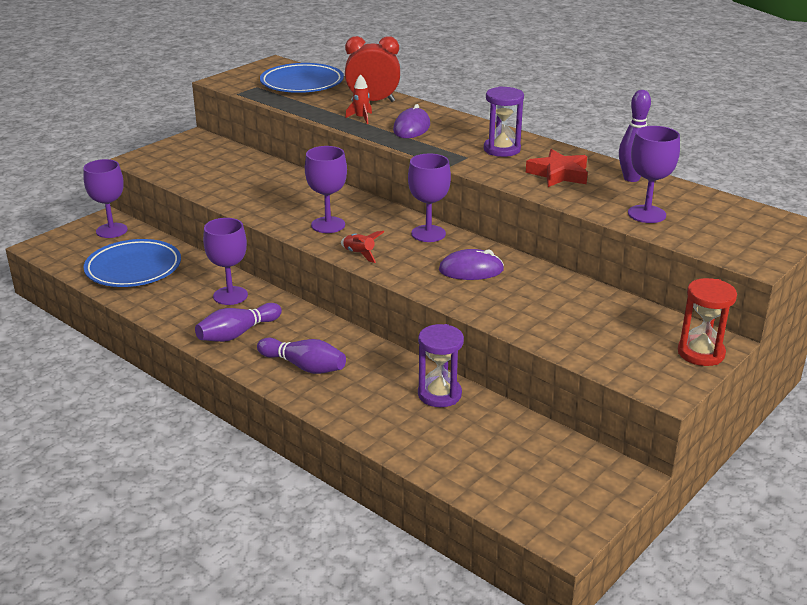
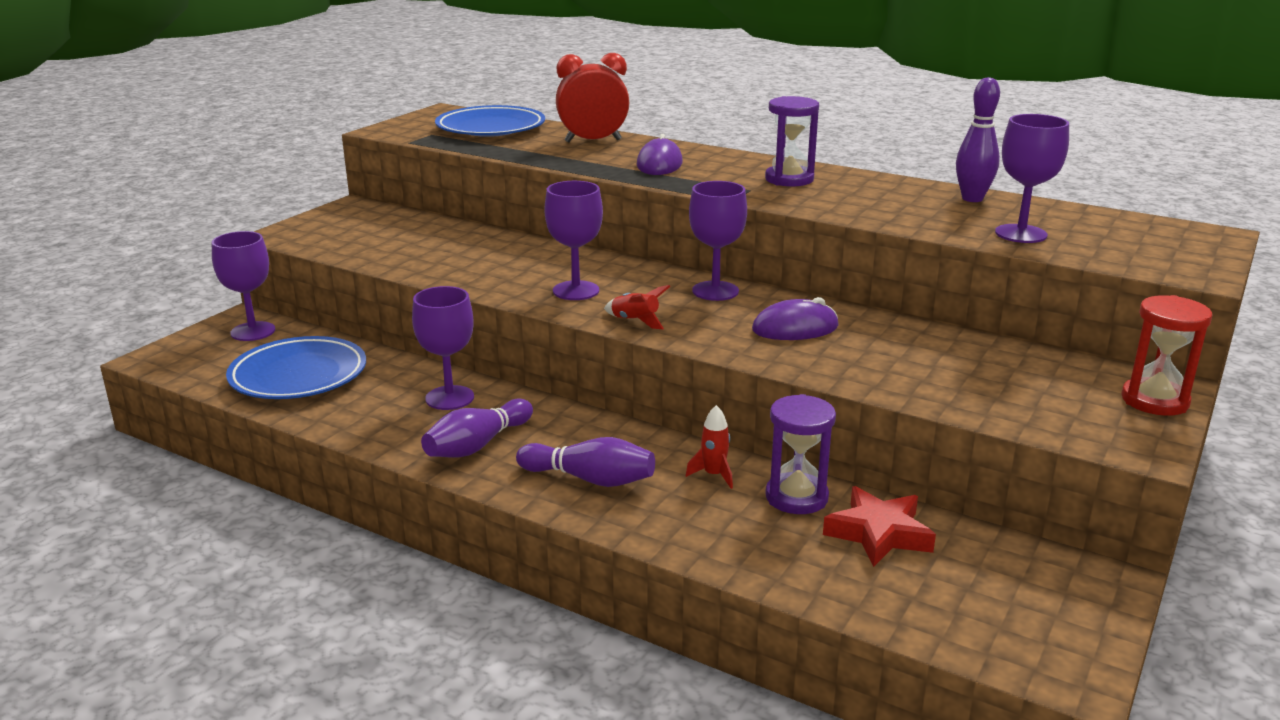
camera: 10 degrees left, 5 degrees down
red rocket [345,74,372,124] -> red rocket moved to [686,405,733,489]
red star [526,149,588,187] -> red star moved to [823,486,936,567]

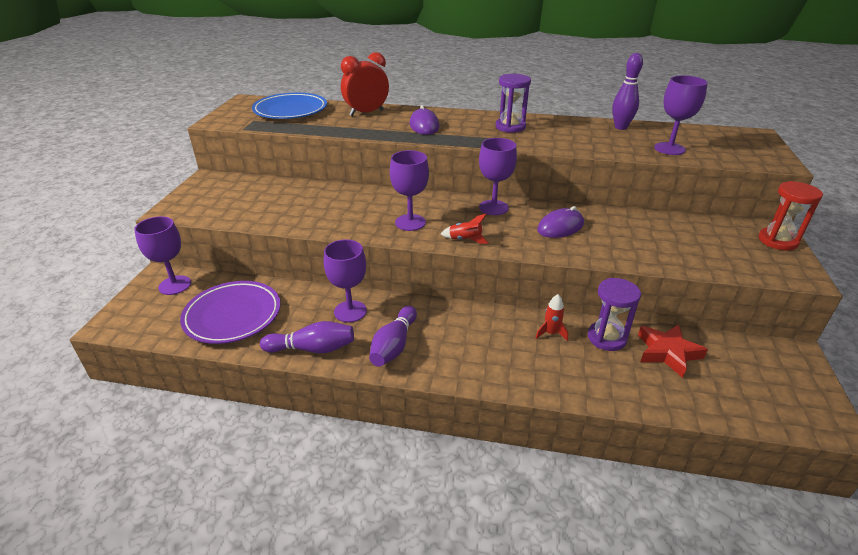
camera: 20 degrees left, 10 degrees up
blue plate [226,336,366,399] -> purple plate [180,281,280,344]
purple bowling pin [516,437,655,487] -> purple bowling pin moved to [260,321,354,353]

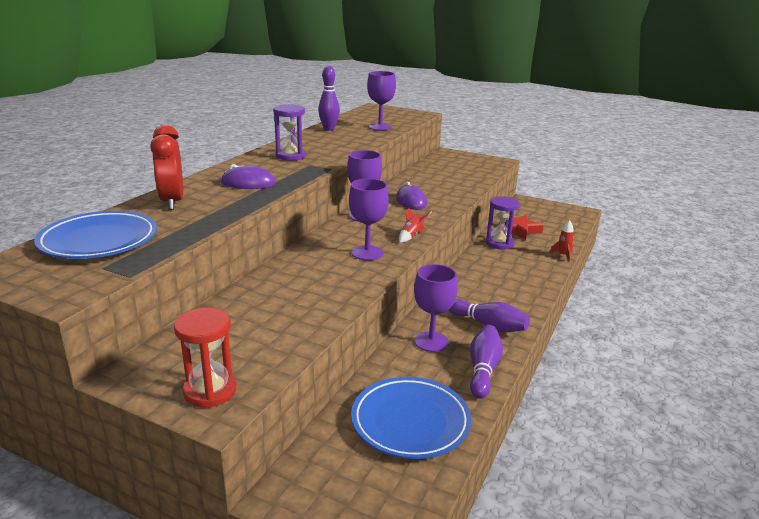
camera: 75 degrees left, 10 degrees down
purple goblet [134,216,191,295] -> none
purple plate [180,281,280,344] -> blue plate [351,377,471,459]
red rocket [536,294,568,341] -> red rocket moved to [550,220,574,262]
red hourglass [758,181,823,251] -> red hourglass moved to [174,308,237,408]

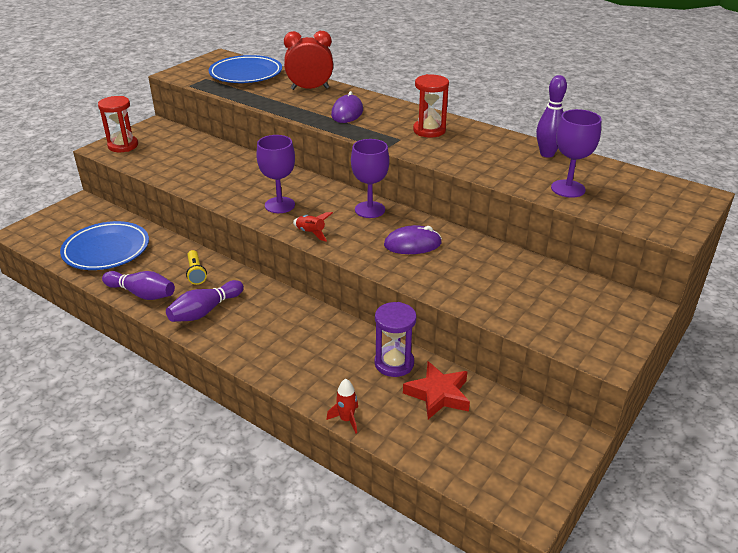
camera: 100 degrees right, 10 degrees up
purple hourglass [273,104,306,161] -> red hourglass [413,74,449,138]
purple goblet [414,264,458,352] -> yellow flashlight [186,250,207,285]

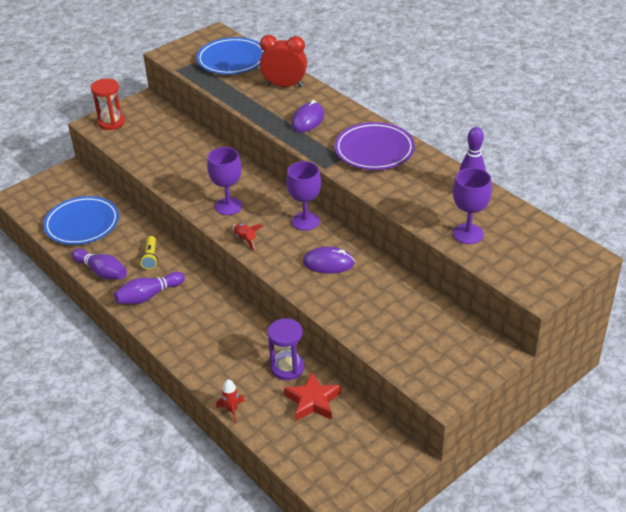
camera: 15 degrees right, 5 degrees up
red hourglass [413,74,449,138] -> purple plate [334,122,415,170]

